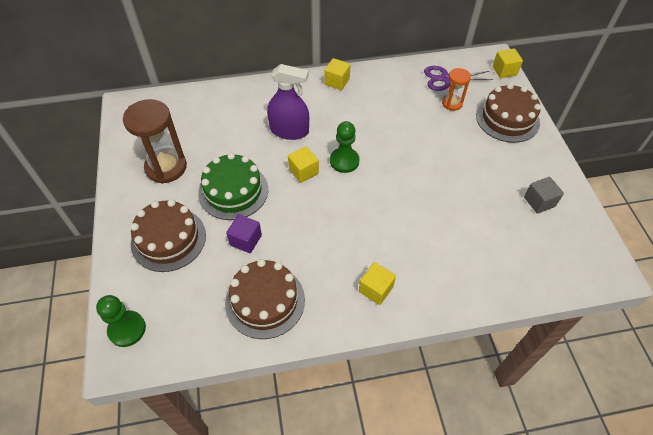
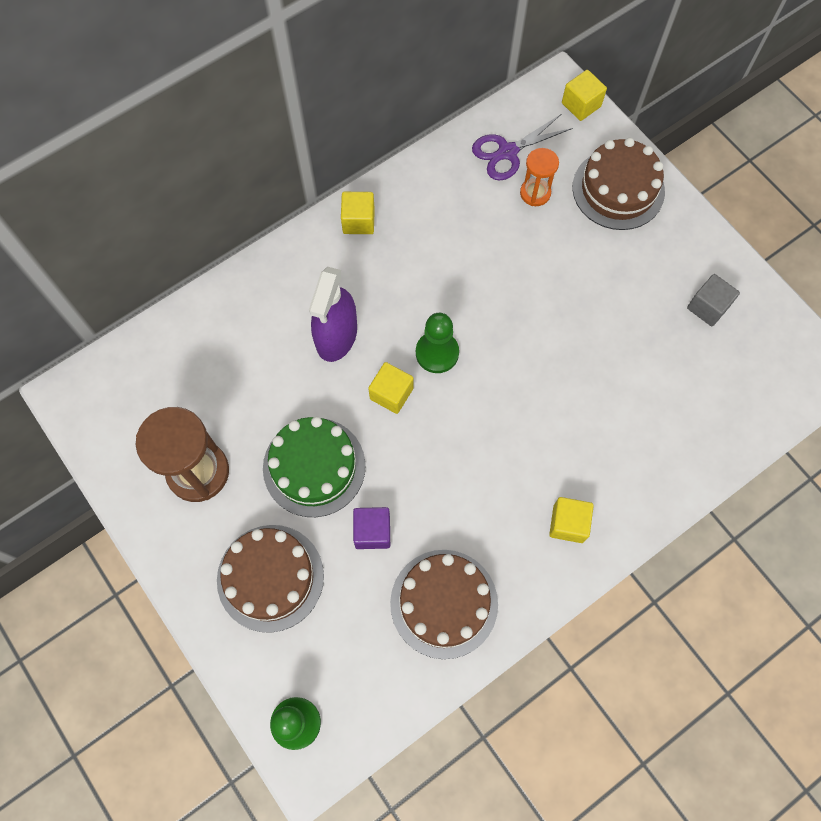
camera: 25 degrees left, 15 degrees up
purple spray bottle [267,64,309,140] -> purple spray bottle turned 120 degrees clockwise [309,267,357,362]

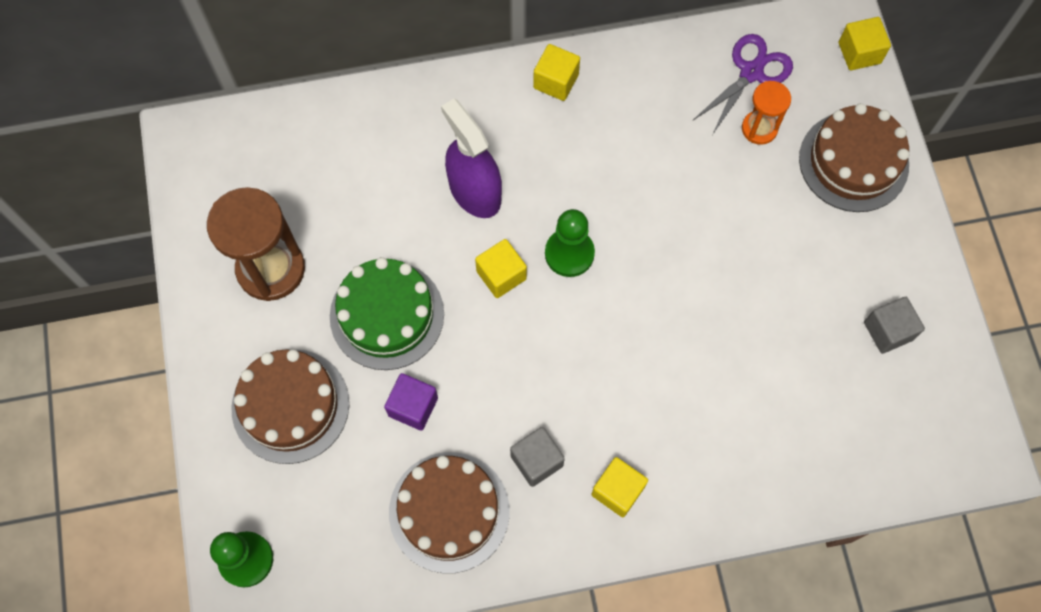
camera: 25 degrees right, 0 degrees up
purple spray bottle [309,267,357,362] -> purple spray bottle turned 105 degrees clockwise [441,99,502,218]
purple scissors [472,114,573,181] -> purple scissors turned 135 degrees clockwise [692,34,793,135]
none -> grey cube [510,427,565,487]

